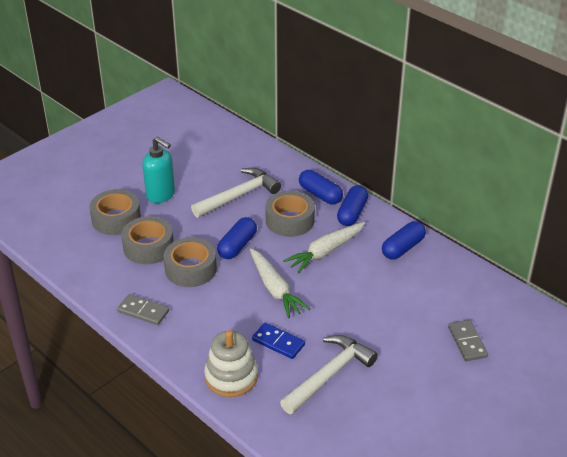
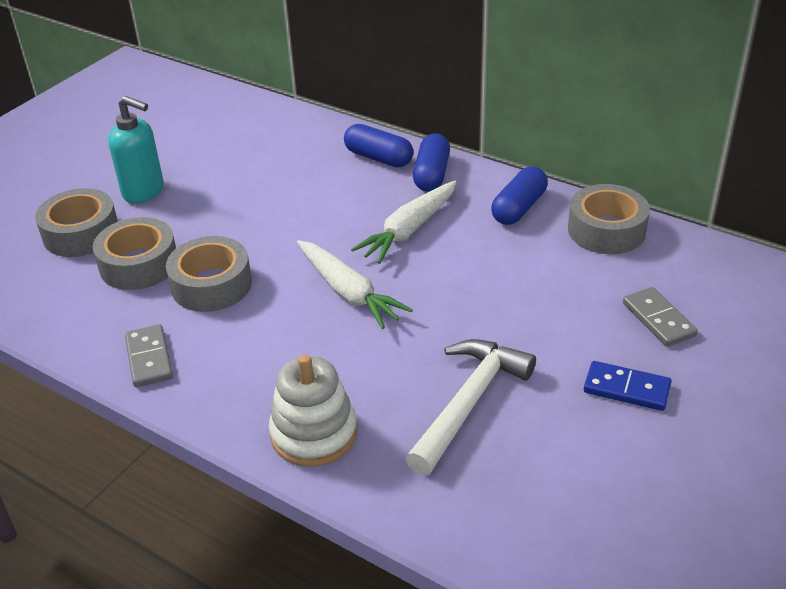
camera: 10 degrees left, 0 degrees up
grey domino [117,294,169,325] -> grey domino turned 60 degrees clockwise [125,324,173,387]
white hammer [191,168,281,218] -> none
blue capsule [217,217,257,259] -> none
blue domino [252,323,305,359] -> blue domino moved to [584,361,672,411]
grey tape [265,191,315,237] -> grey tape moved to [568,184,650,254]

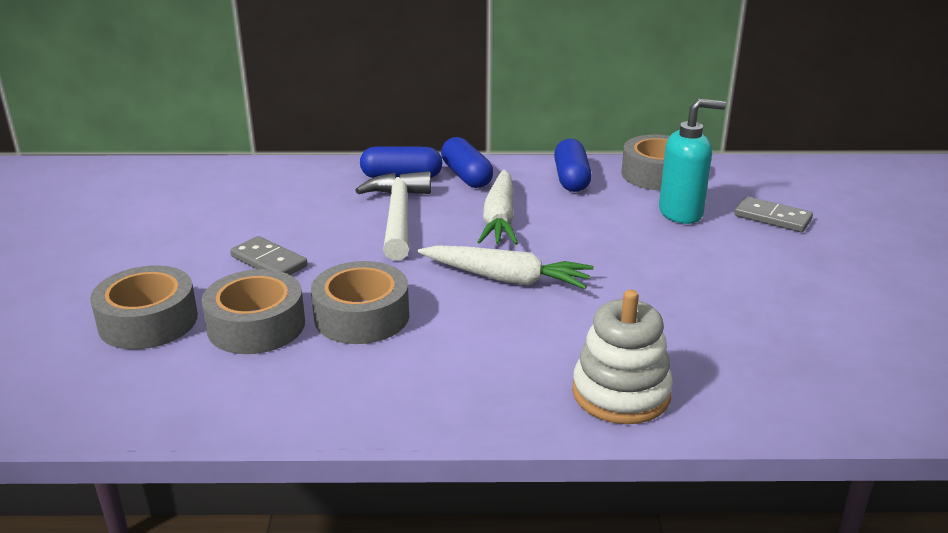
camera: 35 degrees left, 10 degrees down
turquoise soap dispenser [108,96,164,204] -> turquoise soap dispenser moved to [659,99,726,224]
grey domino [125,324,173,387] -> grey domino moved to [230,236,307,275]
white hammer [406,339,536,475] -> white hammer moved to [355,171,431,260]
blue domino [584,361,672,411] -> none

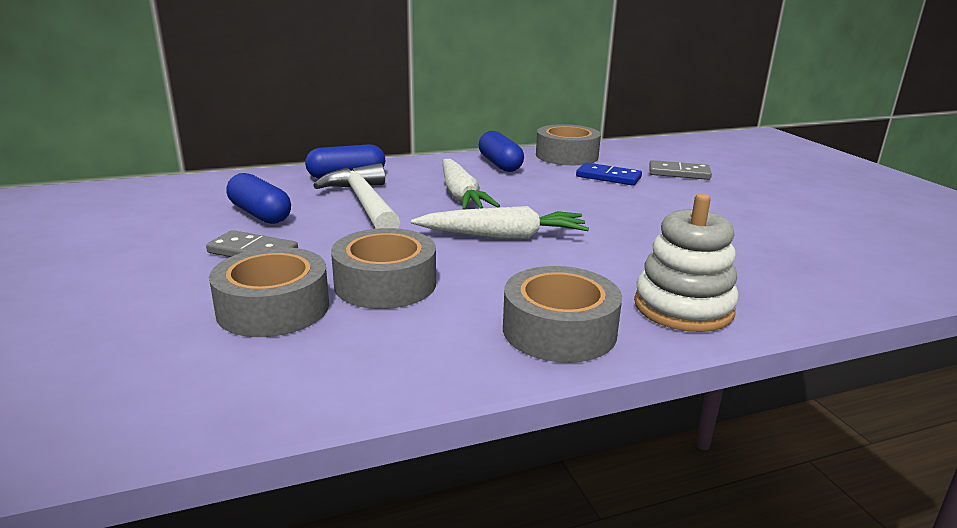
camera: 20 degrees left, 5 degrees down
grey tape [90,265,198,349] -> grey tape moved to [503,266,622,363]
blue capsule [441,137,493,188] -> blue capsule moved to [227,173,291,224]
turquoise soap dispenser [659,99,726,224] -> blue domino [576,162,642,185]

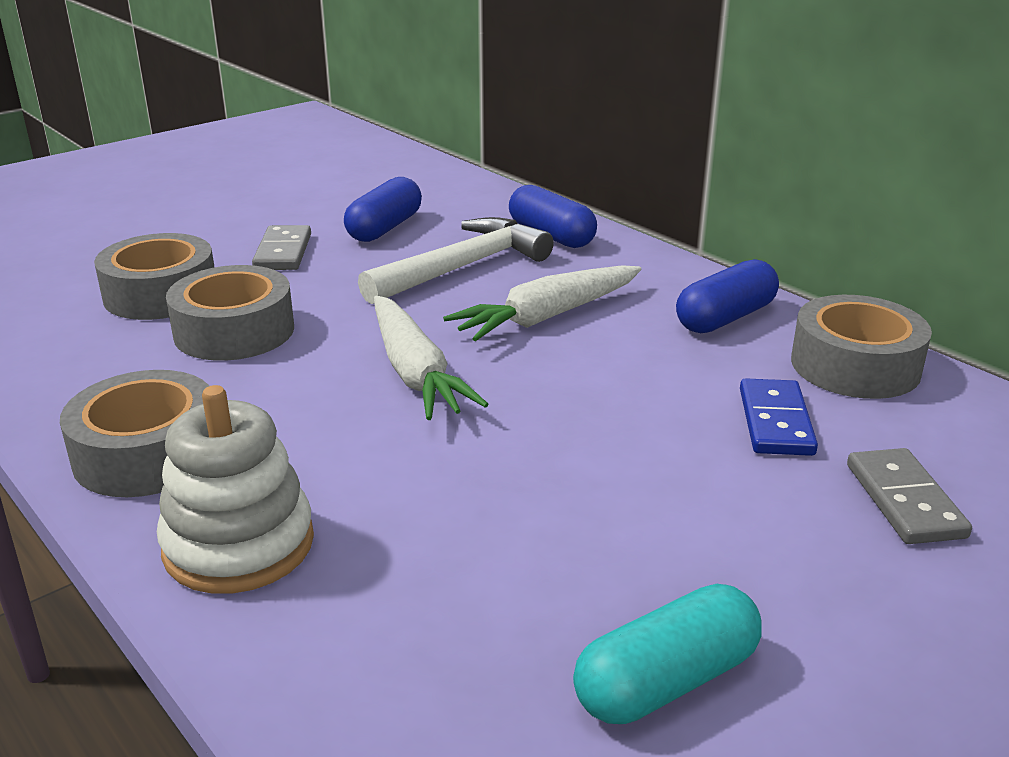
camera: 70 degrees right, 5 degrees up
none -> turquoise capsule [573,584,762,724]

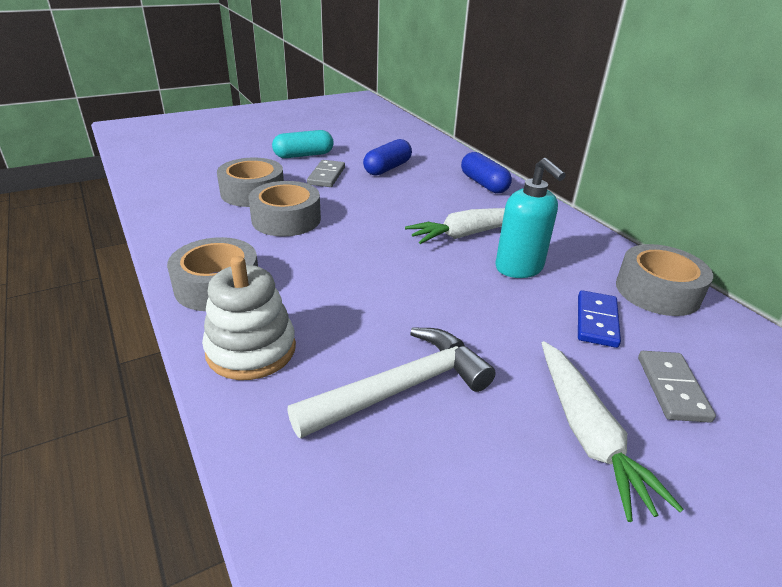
camera: 10 degrees right, 5 degrees up
white hammer [358,217,554,304] -> white hammer moved to [287,328,496,439]
white carrot [374,295,488,420] -> white carrot moved to [542,341,684,522]
turquoise capsule [573,584,762,724] -> turquoise capsule moved to [272,130,334,158]
blue capsule [676,259,779,333] -> none
none -> turquoise soap dispenser [495,158,566,278]

